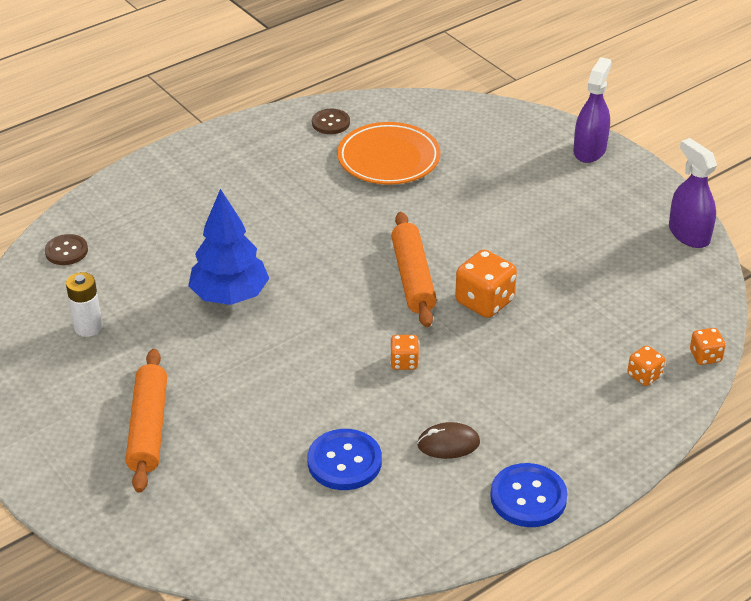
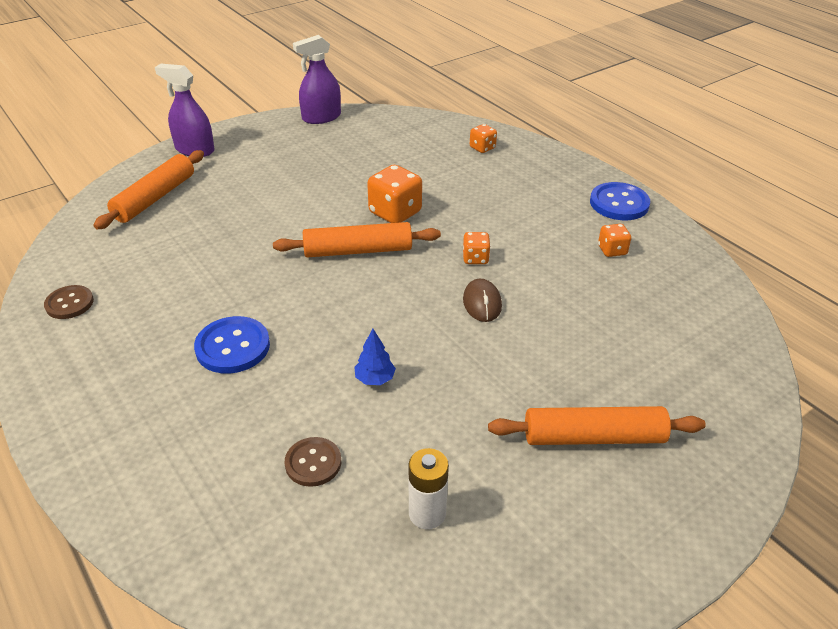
camera: 90 degrees left, 0 degrees up
brown button [45,234,88,265] -> brown button moved to [285,437,341,487]
blue tree [188,189,269,305] -> blue tree [354,329,396,385], size x0.45
blue button [307,429,382,490] -> blue button moved to [194,316,270,374]
orange plate [337,122,441,185] -> none
brown mouse [417,422,480,459] -> brown mouse moved to [463,279,502,322]
orange dice [690,328,726,365] -> orange dice moved to [598,224,631,257]
none -> orange rolling pin [93,150,204,229]

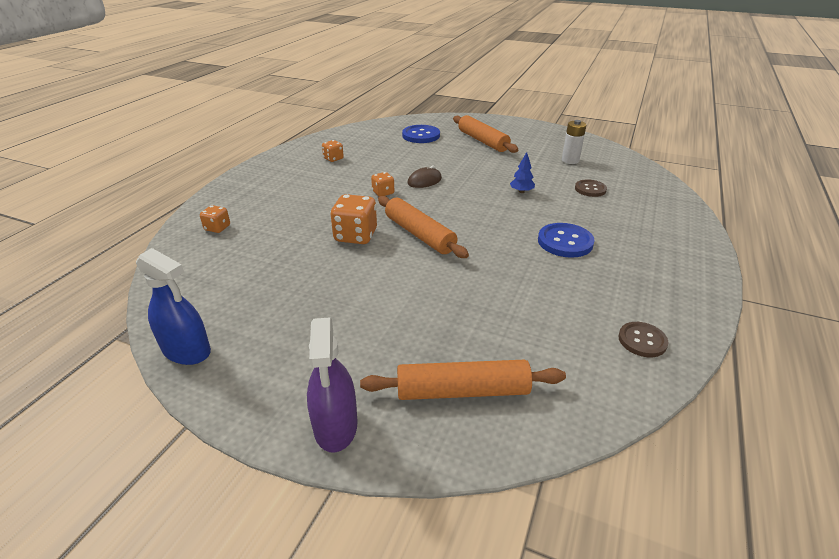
camera: 120 degrees left, 5 degrees down
purple spray bottle [293,35,341,124] -> blue spray bottle [136,248,211,365]
blue button [590,182,650,220] -> blue button moved to [402,125,440,143]

